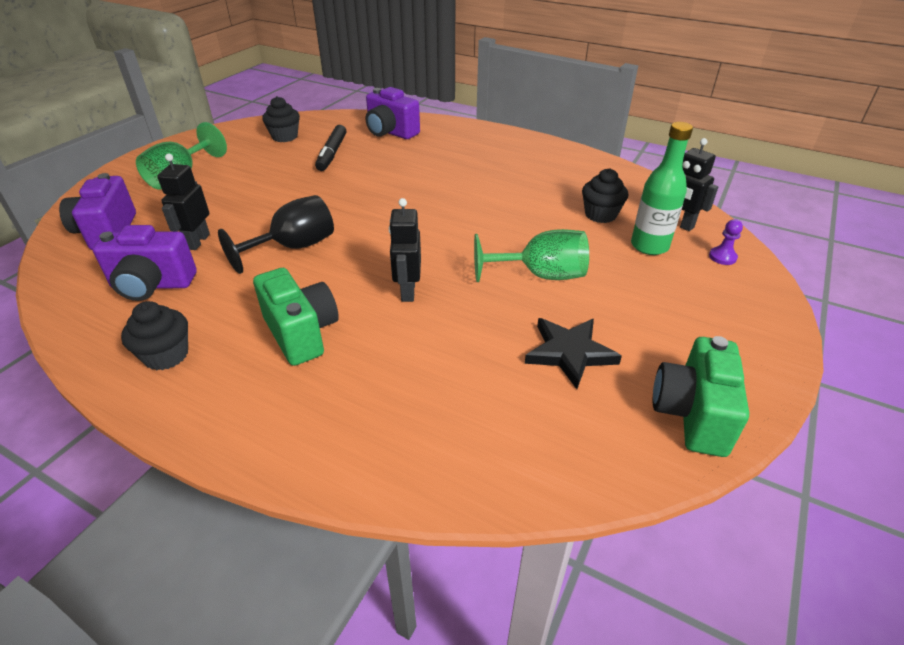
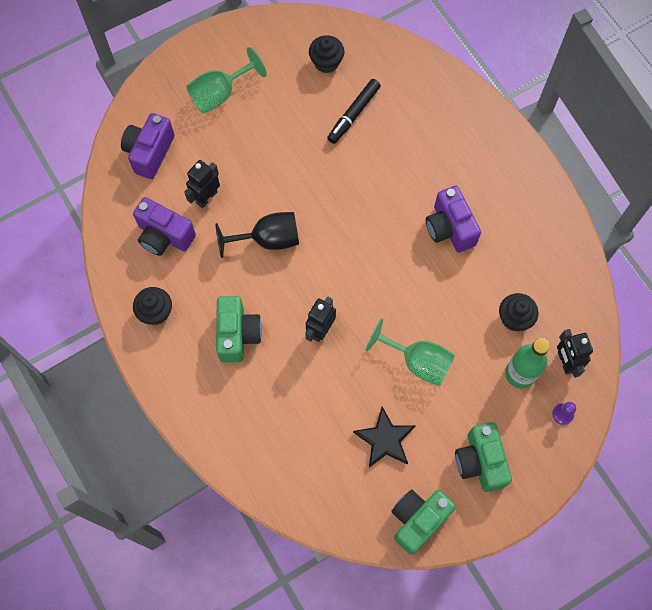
camera: 30 degrees right, 30 degrees up
purple camera [366,87,420,139] -> purple camera moved to [426,186,481,253]
none -> green camera [455,422,512,492]

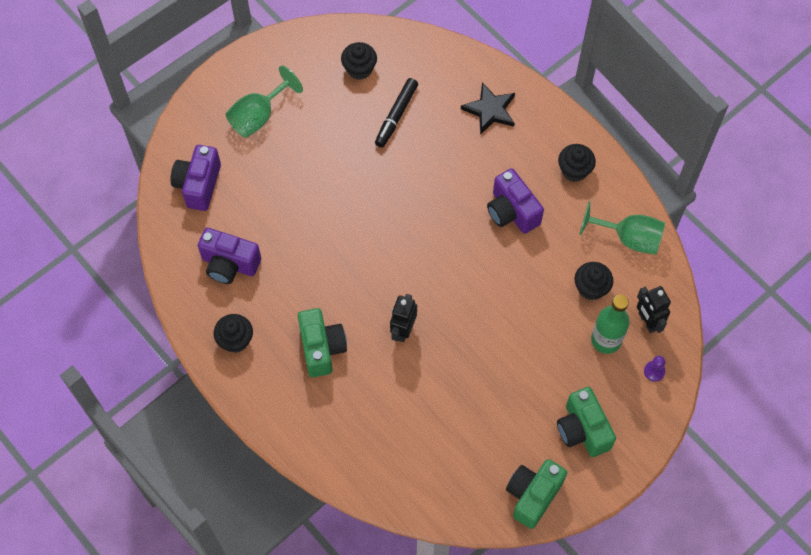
camera: 10 degrees left, 5 degrees down
black robot [184,160,220,208] -> none
black goblet [215,212,299,258] -> none
black star [353,407,416,468] -> black star moved to [461,82,515,135]
green goblet [366,318,455,386] -> green goblet moved to [579,201,665,255]
none -> black cupcake [558,144,596,182]

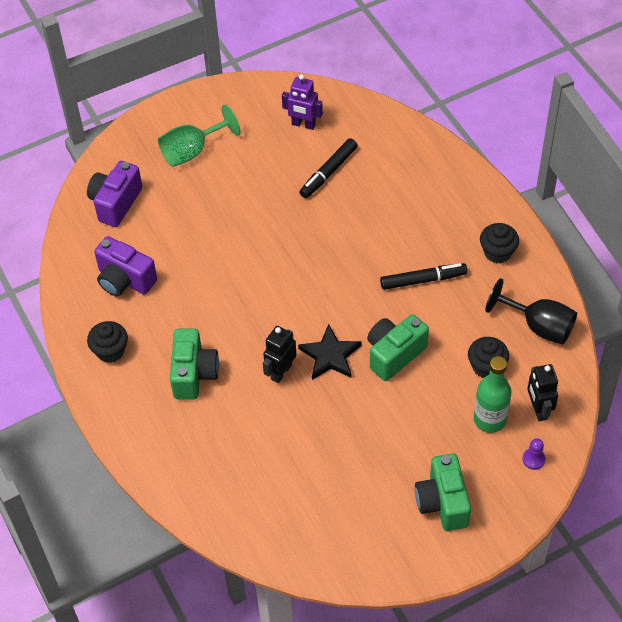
camera: 15 degrees right, 10 degrees down
black cupcake [341,42,377,80] -> purple robot [282,74,323,130]
black star [461,82,515,135] -> black star moved to [298,324,361,380]
purple camera [487,168,544,234] -> black marker [380,263,468,290]
green camera [506,459,567,529] -> green camera moved to [367,314,429,381]
green goblet [579,201,665,255] -> black goblet [485,278,577,345]

